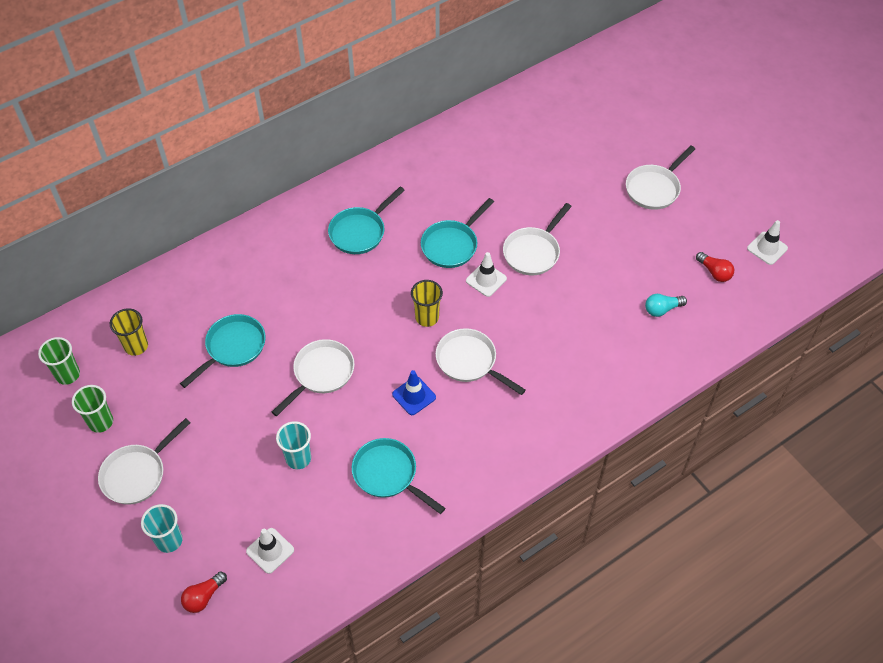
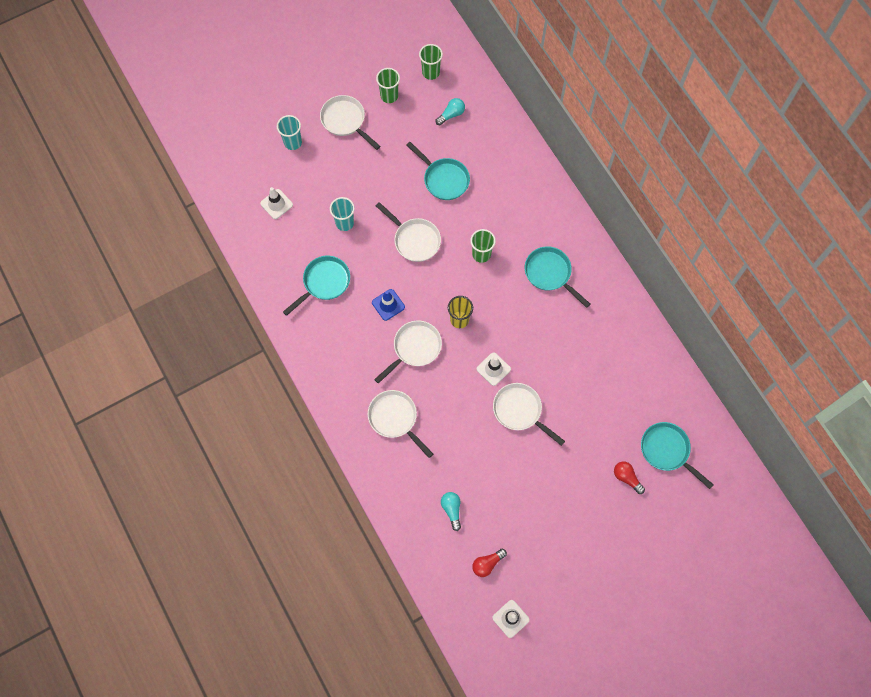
camera: 95 degrees right, 15 degrees up
yellow cup [110,308,148,356] -> turquoise light bulb [436,98,465,125]
red light bulb [181,572,227,613] -> red light bulb moved to [614,461,645,494]
turquoise pan [421,198,494,268] -> turquoise pan moved to [641,422,714,489]
white pan [626,145,695,210] -> white pan moved to [368,390,433,458]
none -> green cup [470,229,496,263]

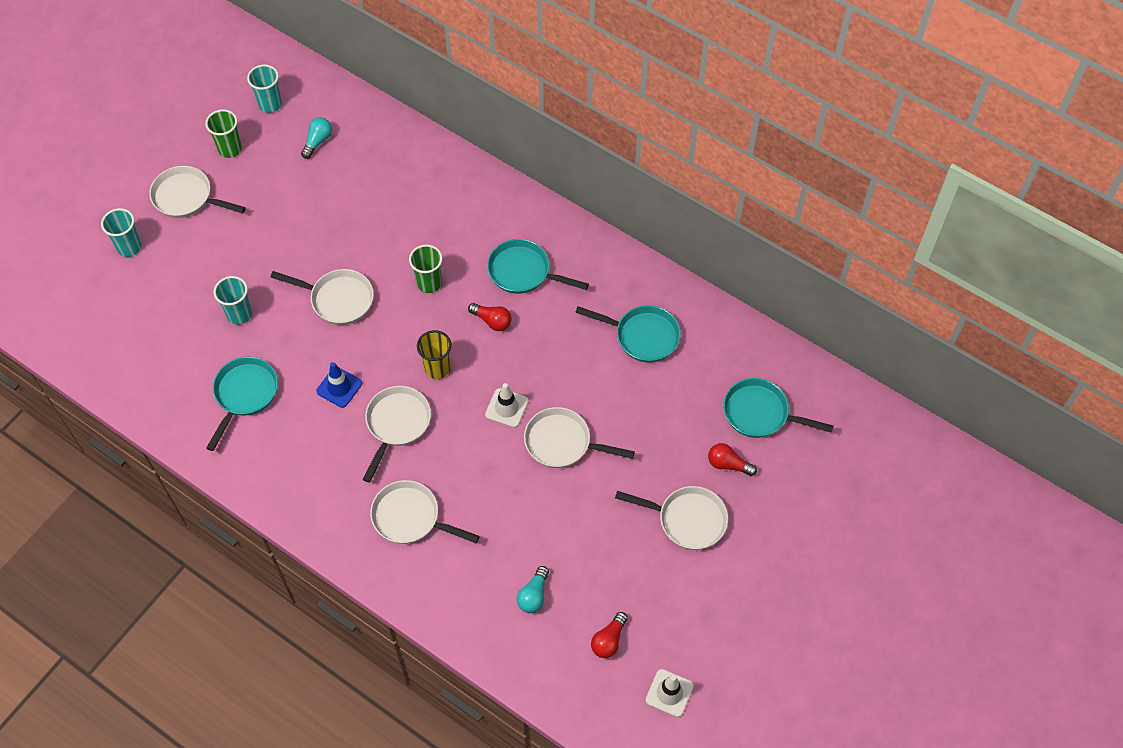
camera: 25 degrees left, 10 degrees down
white traffic cone [260,187,293,219] -> none
turquoise pan [406,142,470,200] -> turquoise pan moved to [575,305,681,363]
green cup [419,44,443,80] -> turquoise cup [247,64,282,113]
turquoise light bulb [441,492,461,531] -> turquoise light bulb turned 120 degrees counterclockwise [517,566,549,613]
none -> red light bulb [468,303,512,331]
none -> white pan [615,486,728,550]

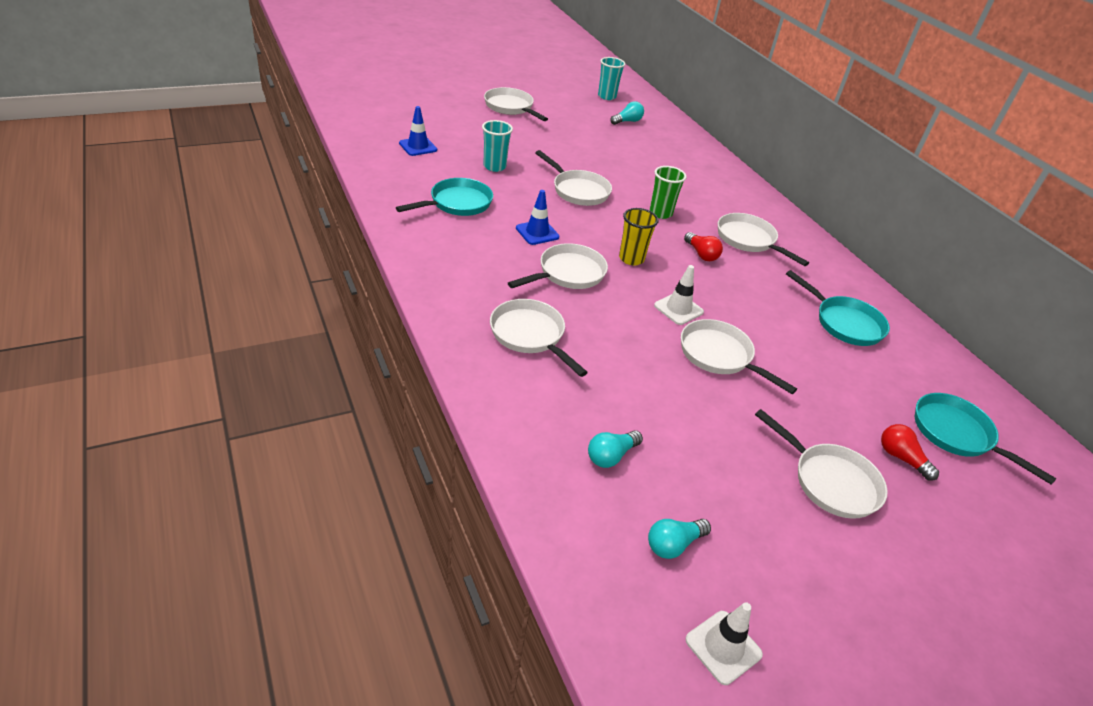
camera: 25 degrees right, 20 degrees down
turquoise cup [101,208,142,257] -> none
green cup [205,109,242,158] -> none
turquoise pan [487,239,589,294] -> white pan [718,213,809,266]
red light bulb [591,612,628,658] -> turquoise light bulb [648,519,711,559]
none -> blue traffic cone [399,106,437,156]

